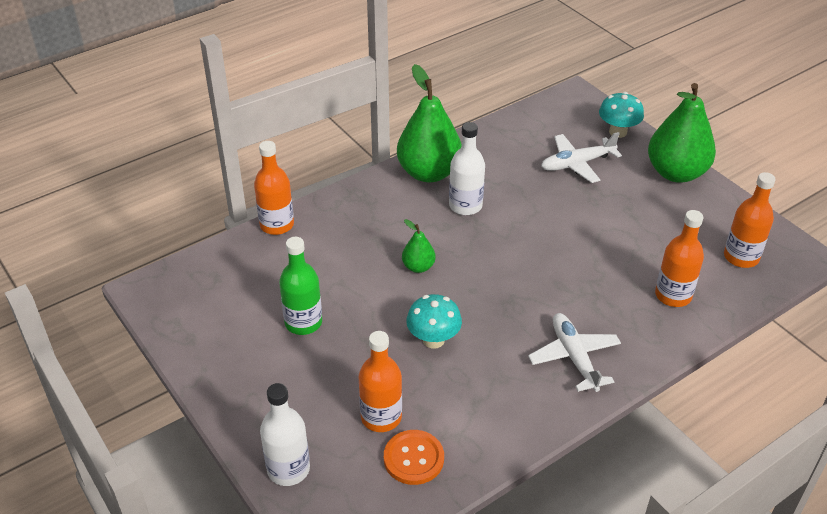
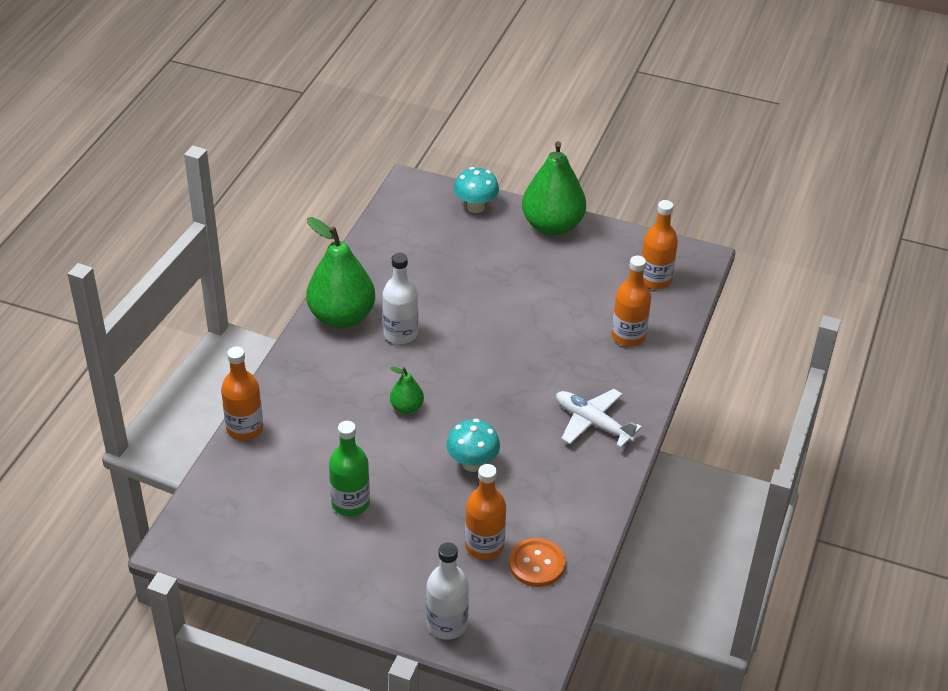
camera: 35 degrees left, 0 degrees up
white plane [541,132,622,183] -> none

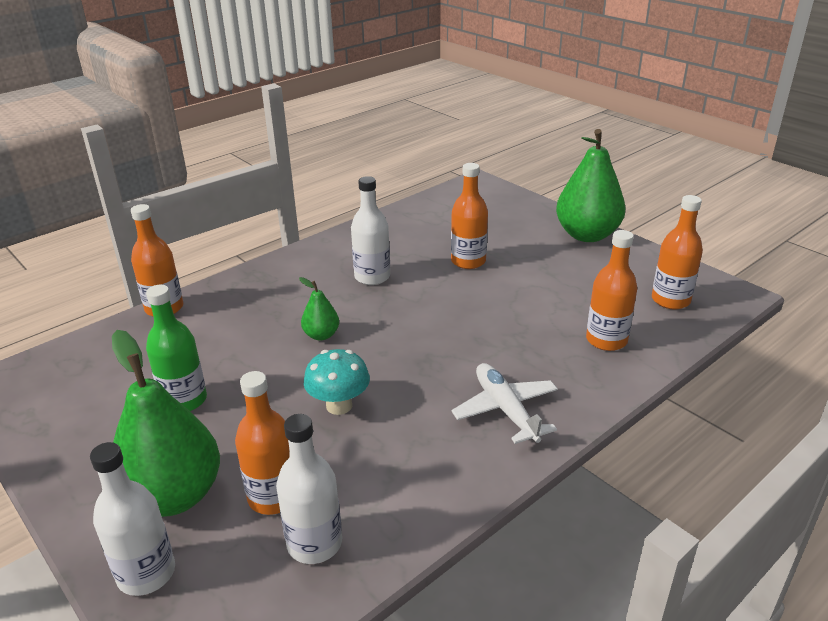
camera: 30 degrees right, 10 degrees down
green pear [306,217,375,328] -> green pear moved to [112,330,220,517]
turquoise mushroom [454,167,499,213] -> none
orange button [509,538,565,587] -> white bottle [276,414,342,564]
none -> orange bottle [451,163,488,269]

